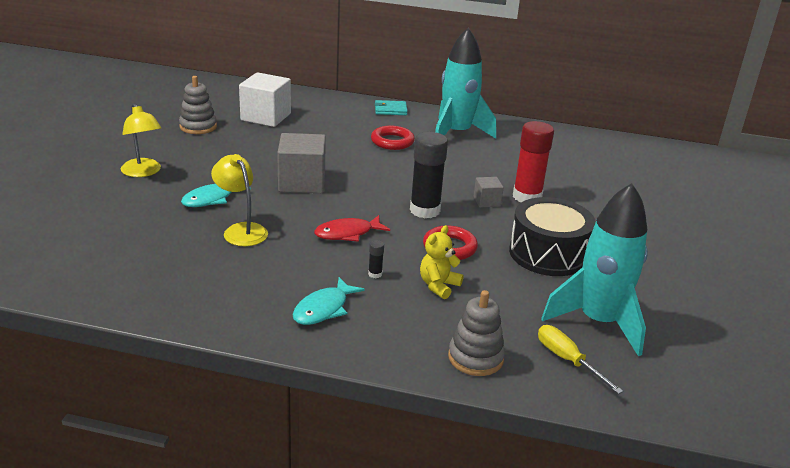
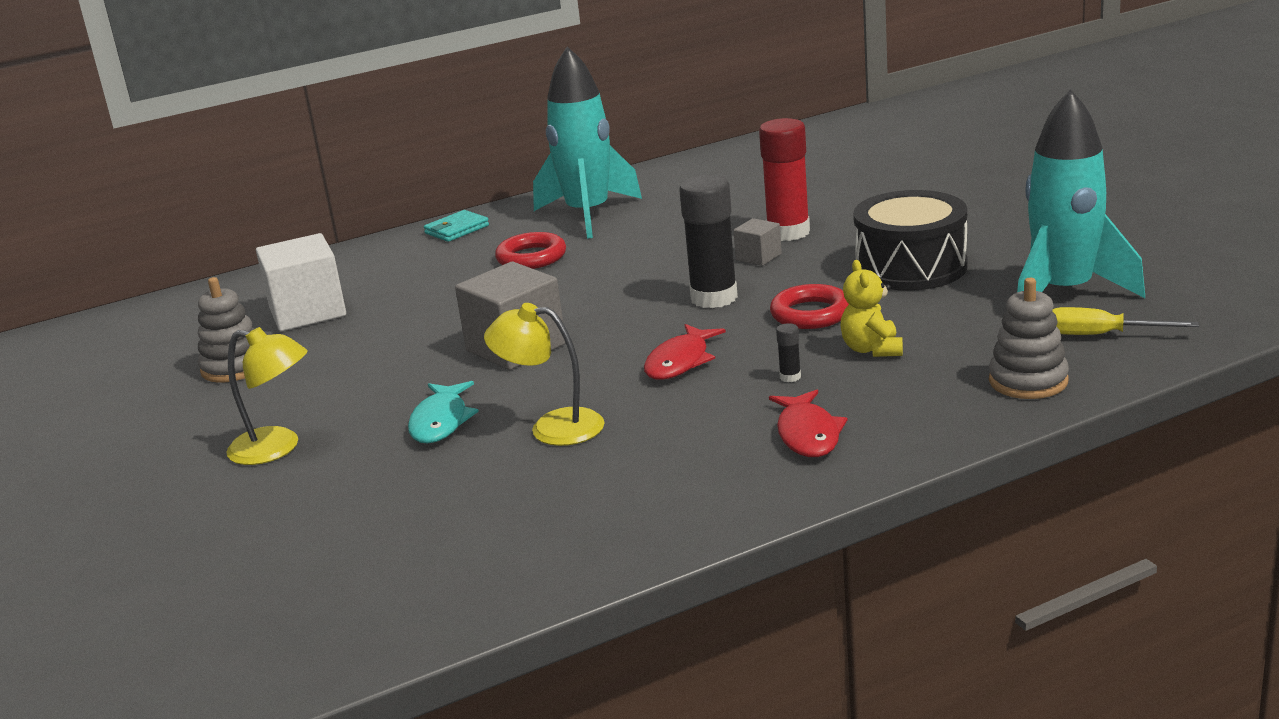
camera: 35 degrees left, 5 degrees down
turquoise fish [293,277,365,325] -> red fish [769,390,847,457]

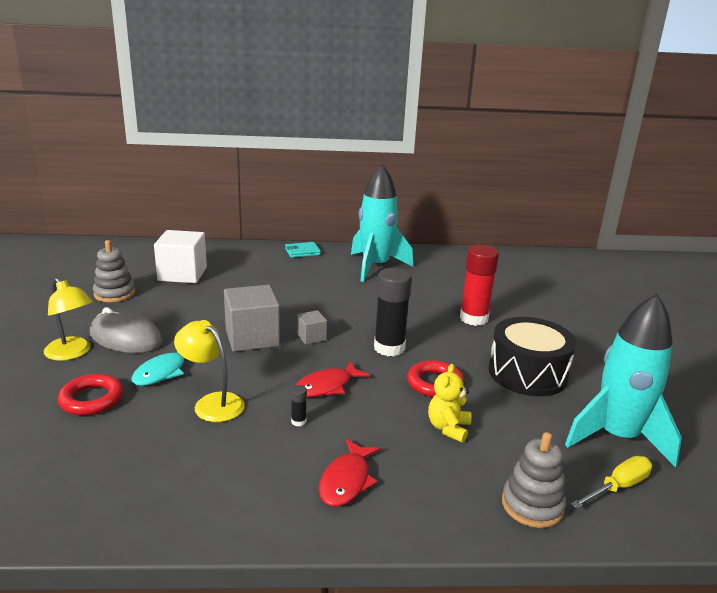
camera: 20 degrees right, 0 degrees up
red ring [495,232,566,269] -> red ring moved to [57,374,123,416]
grey cube [733,218,782,266] -> grey cube moved to [297,310,327,345]
black glue stick [776,323,801,382] -> black glue stick moved to [291,385,307,426]
yellow screwdriver [1052,307,1199,335] -> yellow screwdriver turned 105 degrees clockwise [571,456,652,509]
none -> grey mouse [90,307,163,353]

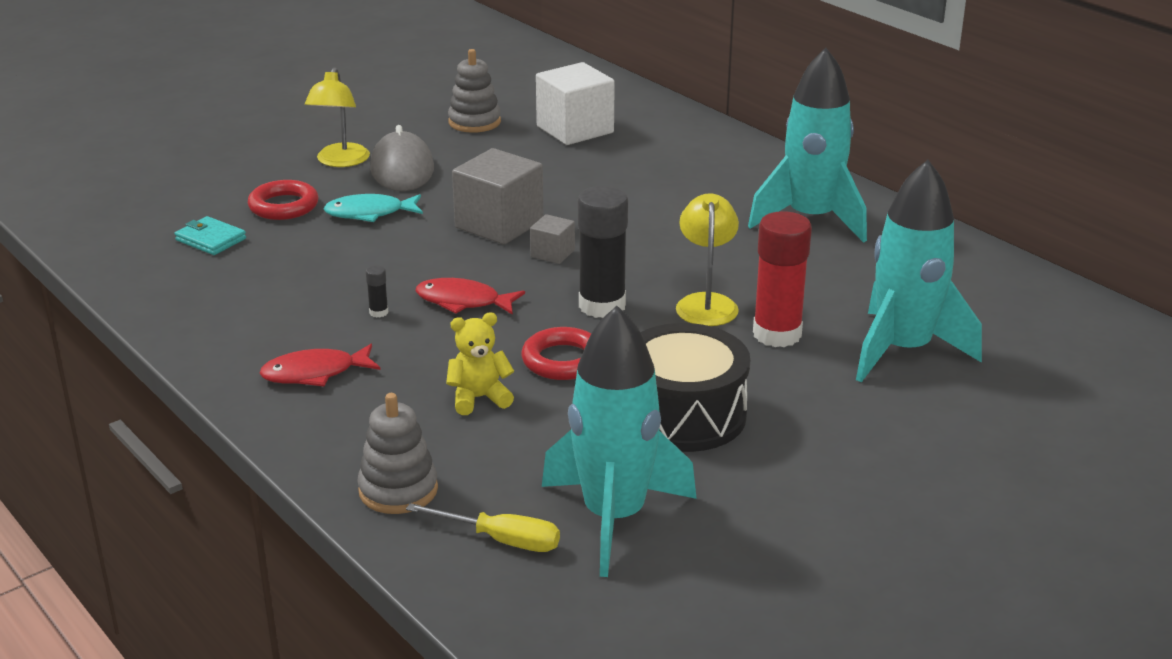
camera: 55 degrees right, 5 degrees up
yellow lamp [174,320,245,422] -> yellow lamp moved to [676,194,739,326]
turquoise wallet [285,242,321,258] -> turquoise wallet moved to [175,216,246,255]
none -> turquoise rocket [856,160,982,382]

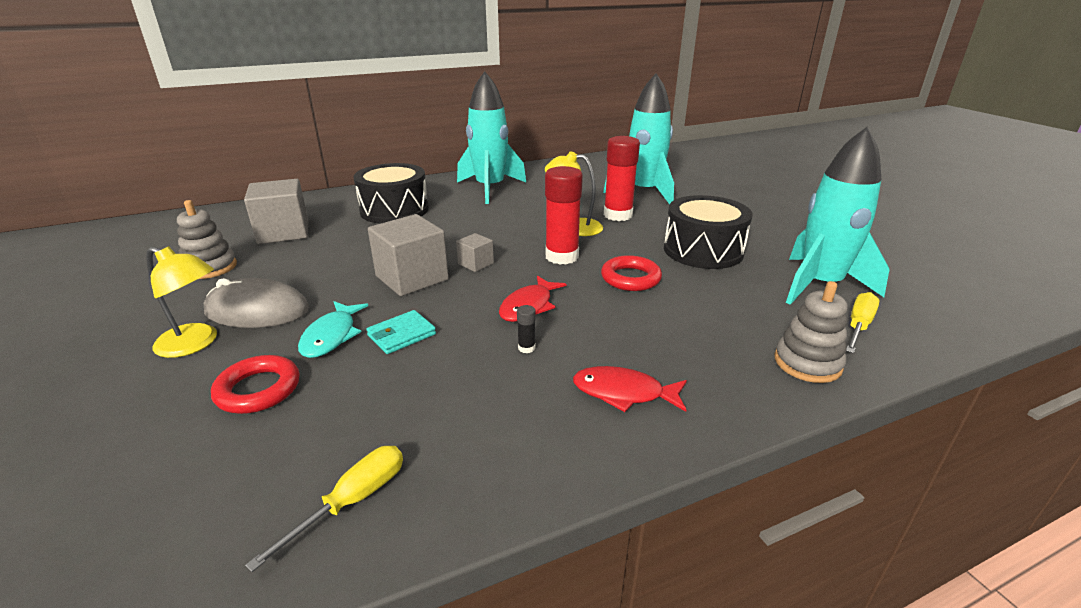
camera: 75 degrees left, 0 degrees up
turquoise wallet [175,216,246,255] -> turquoise wallet moved to [366,310,436,354]
red fish [259,344,381,387] -> red fish turned 105 degrees clockwise [573,366,687,412]
yellow teddy bear [446,312,514,415] -> none
white cube [536,62,615,145] -> grey cube [244,179,308,244]
black glue stick [578,186,628,318] -> red glue stick [545,166,583,265]
none -> yellow screwdriver [245,446,403,572]
none -> black drum [353,163,429,224]

